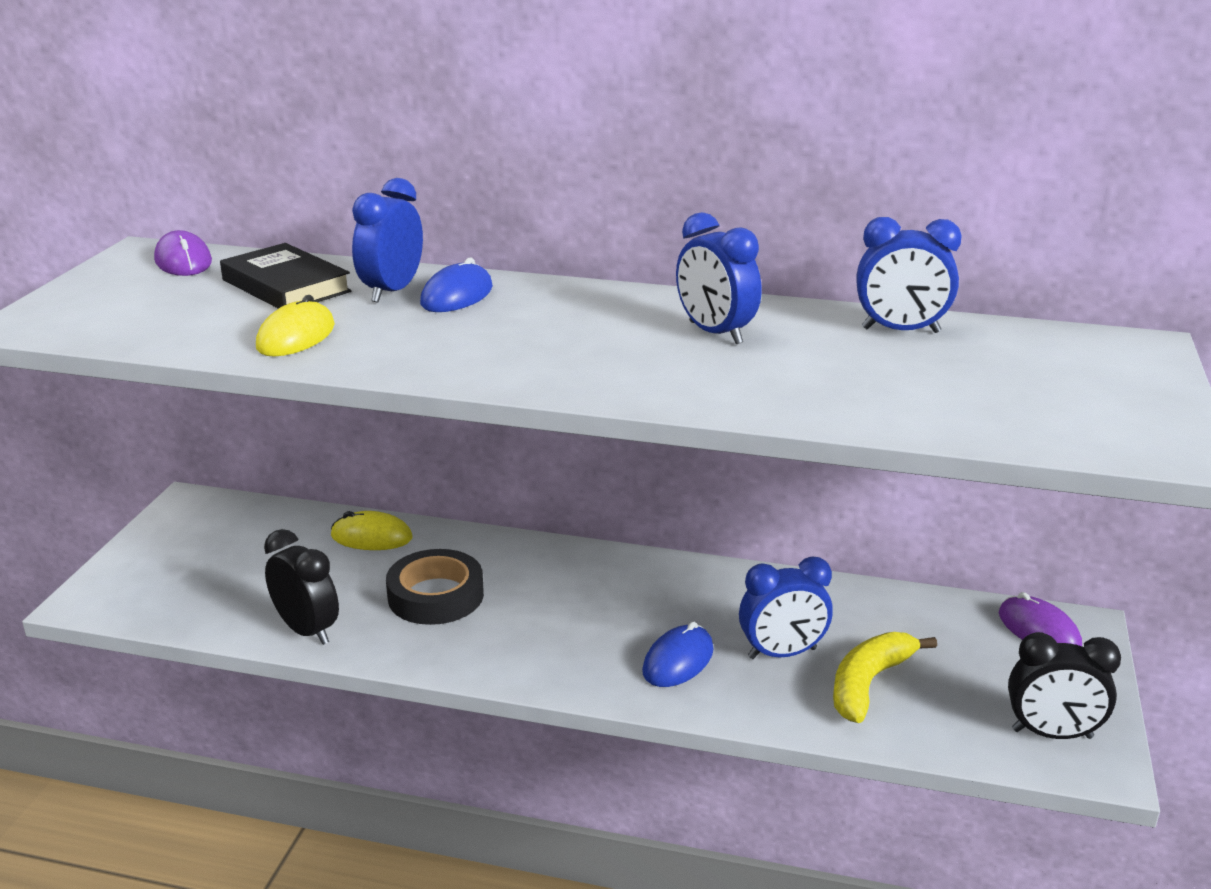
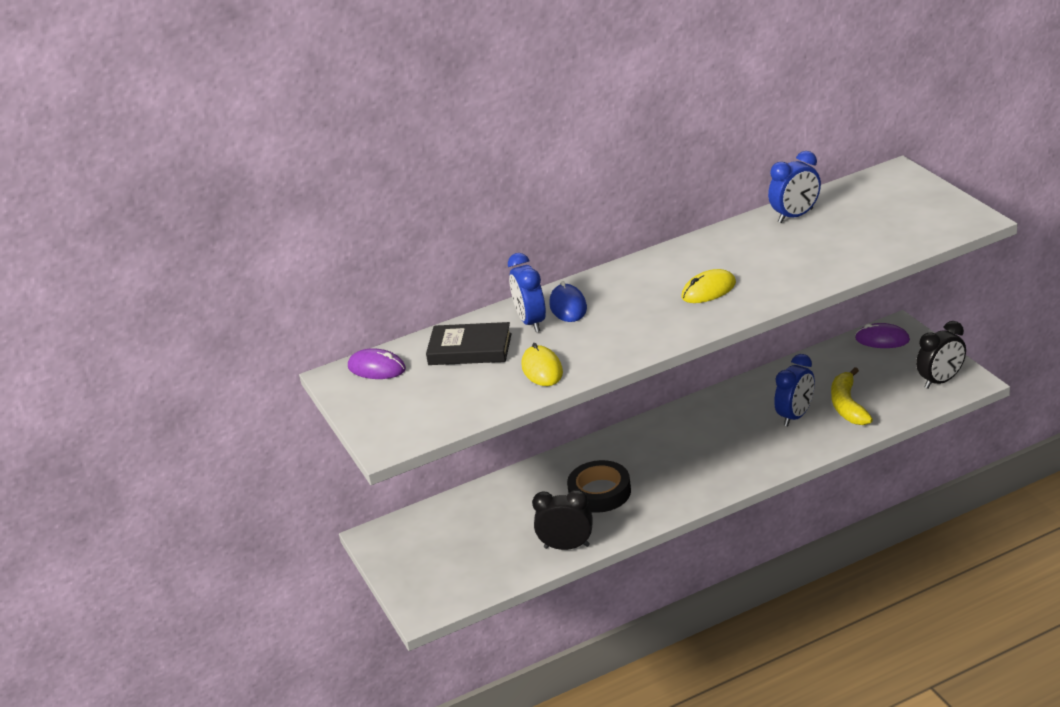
camera: 35 degrees left, 5 degrees up
yellow mouse [331,511,413,550] -> yellow mouse moved to [682,269,736,303]
blue mouse [642,622,714,687] -> none
blue clock [676,212,762,344] -> none

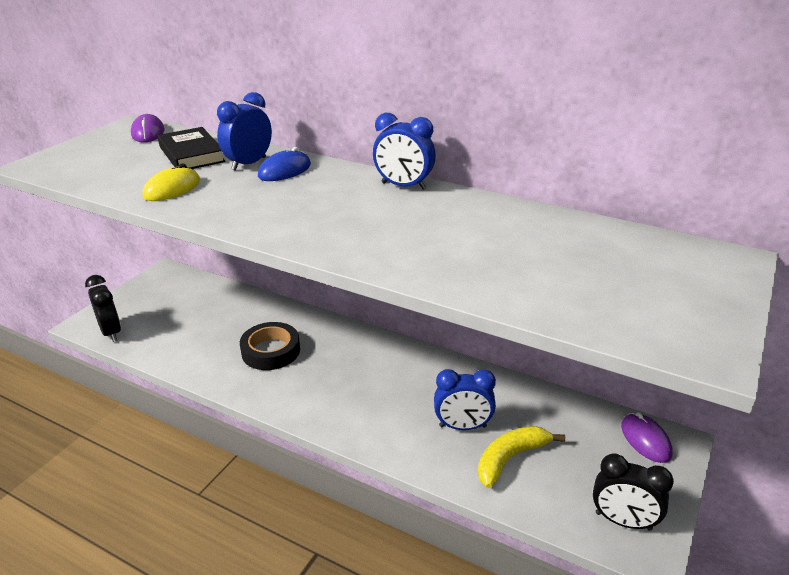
camera: 50 degrees right, 0 degrees up
black clock [532,490,593,550] -> black clock moved to [85,275,121,342]
yellow mouse [682,269,736,303] -> none
blue clock [768,151,821,223] -> blue clock moved to [373,113,436,190]

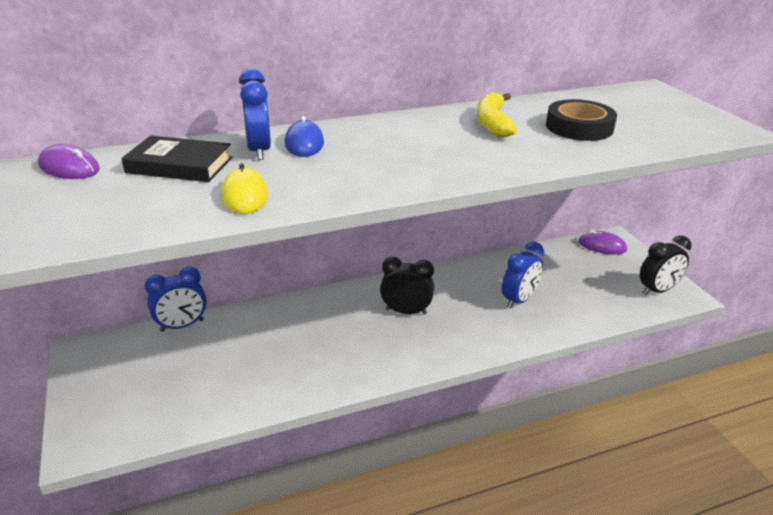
camera: 50 degrees left, 0 degrees up
black clock [85,275,121,342] -> black clock moved to [380,257,434,315]
black tape [240,322,300,370] -> black tape moved to [546,99,617,141]
blue clock [373,113,436,190] -> blue clock moved to [145,267,207,332]
yellow banana [478,426,565,488] -> yellow banana moved to [477,92,517,137]

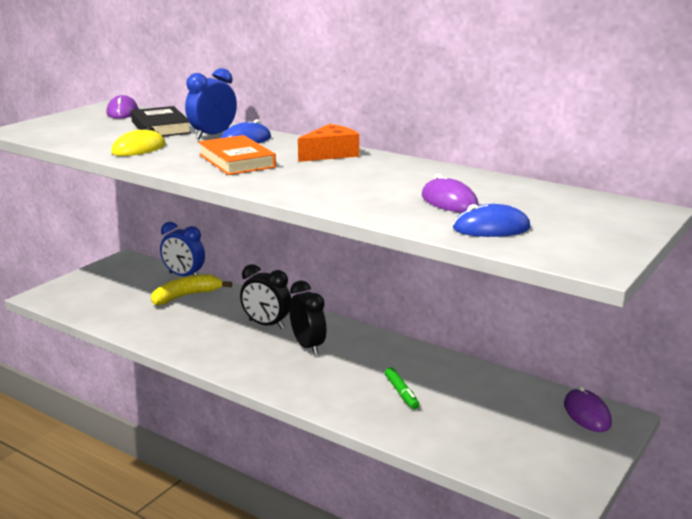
camera: 55 degrees right, 10 degrees down
yellow banana [477,92,517,137] -> yellow banana moved to [151,274,232,305]
blue clock [502,242,544,309] -> green marker [385,367,420,410]
black tape [546,99,617,141] -> purple mouse [422,174,478,213]
black clock [640,236,691,295] -> black clock moved to [240,264,291,329]
none -> orange book [198,135,276,175]
none -> orange cheese [298,124,359,162]
none -> blue mouse [453,204,531,237]

